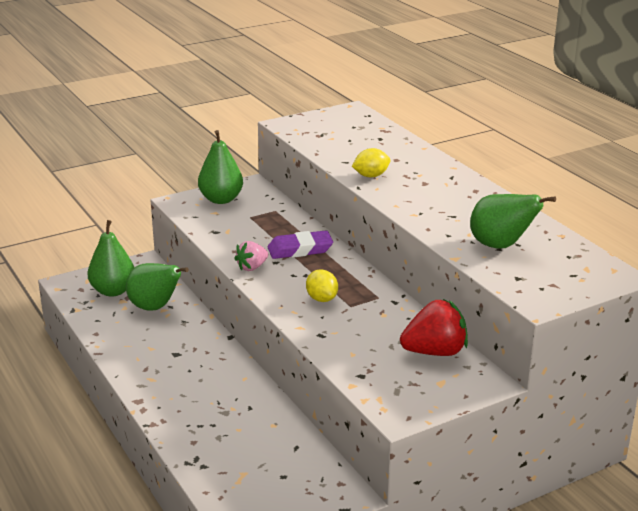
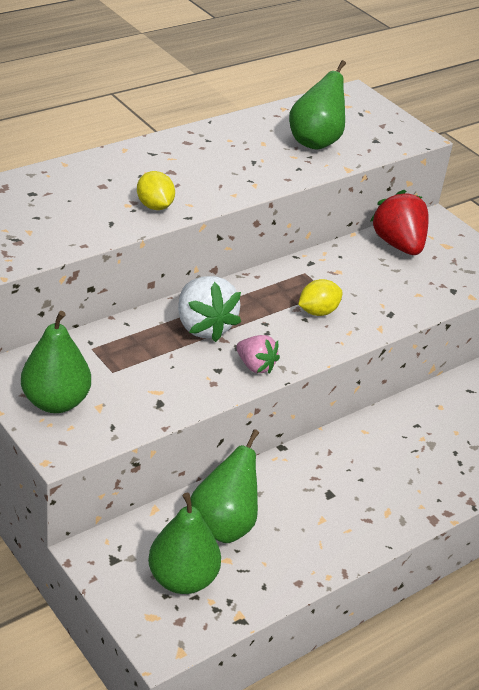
camera: 100 degrees left, 10 degrees up
purple eraser [267,231,333,259] -> white strawberry [178,276,241,342]

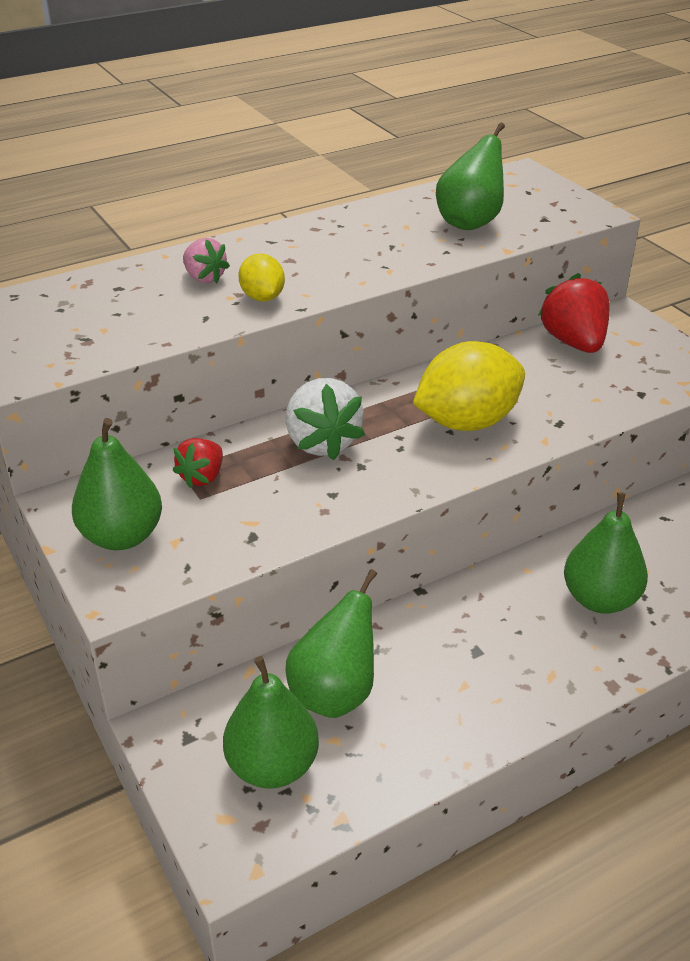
camera: 10 degrees right, 0 degrees up
pink strawberry [236,335,280,374] -> pink strawberry moved to [183,238,230,283]
yellow lemon [298,279,342,316] -> yellow lemon [413,341,525,431], size x1.93
none -> red strawberry [173,438,223,488]
none -> green pear [564,492,648,614]

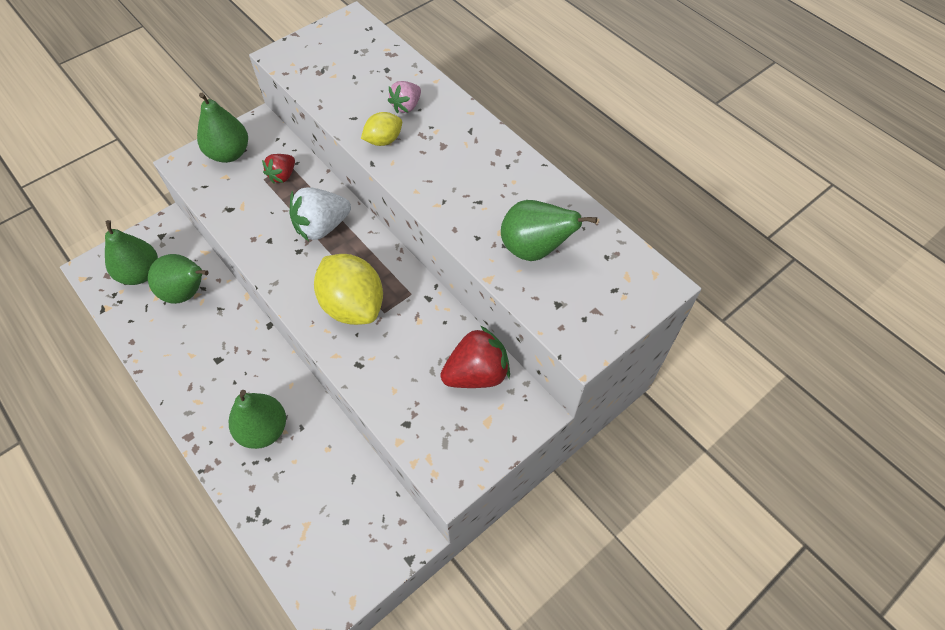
camera: 80 degrees right, 20 degrees up
red strawberry [173,438,223,488] -> red strawberry turned 75 degrees counterclockwise [262,154,295,183]

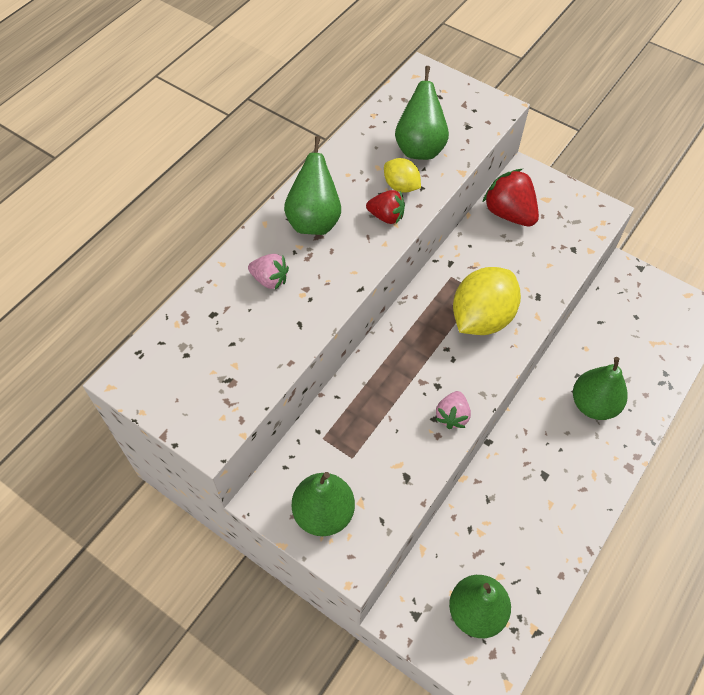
camera: 105 degrees left, 0 degrees up
green pear [148,254,209,304] -> green pear moved to [284,136,341,235]
red strawberry [262,154,295,183] -> red strawberry moved to [366,190,405,224]
white strawberry [290,187,351,242] -> none
yellow lemon [361,112,402,146] -> yellow lemon moved to [384,158,421,193]
none -> pink strawberry [435,391,471,429]

